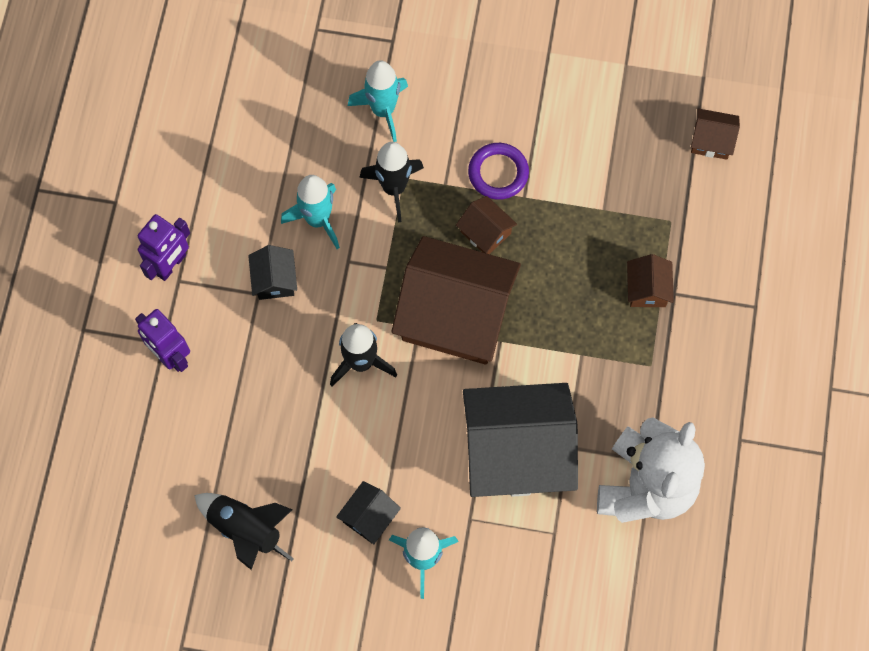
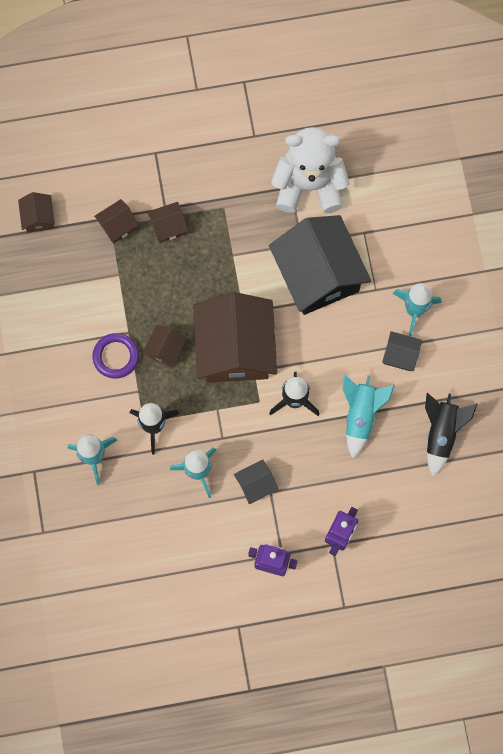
camera: 110 degrees left, 5 degrees up
none -> brown house [94,199,139,243]
none -> turquoise rocket [343,375,395,459]

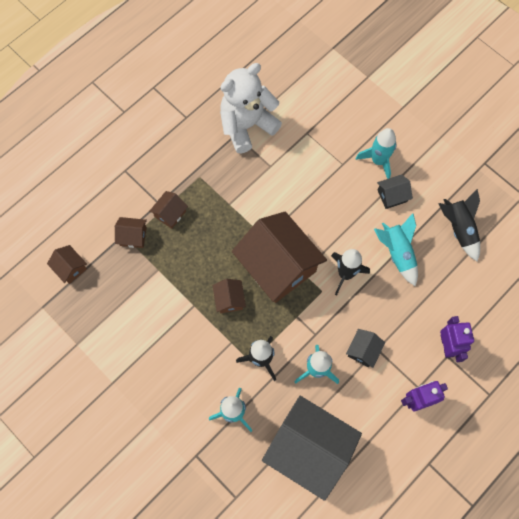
camera: 35 degrees left, 5 degrees down
purple ring [92,333,139,379] -> none
brown house [94,199,139,243] -> brown house turned 75 degrees clockwise [115,217,147,248]
black house [269,215,371,315] -> black house moved to [262,396,362,501]

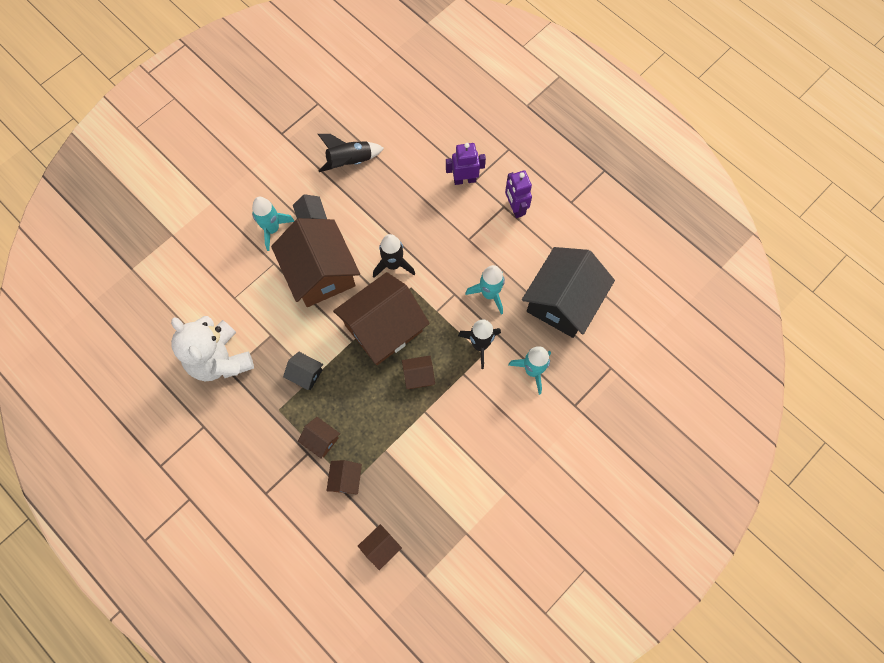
camera: 90 degrees left, 0 degrees up
black house [346,329,385,368] -> black house moved to [283,352,323,390]
turquoise rocket [374,213,418,286] -> none
none -> brown house [271,218,360,307]

